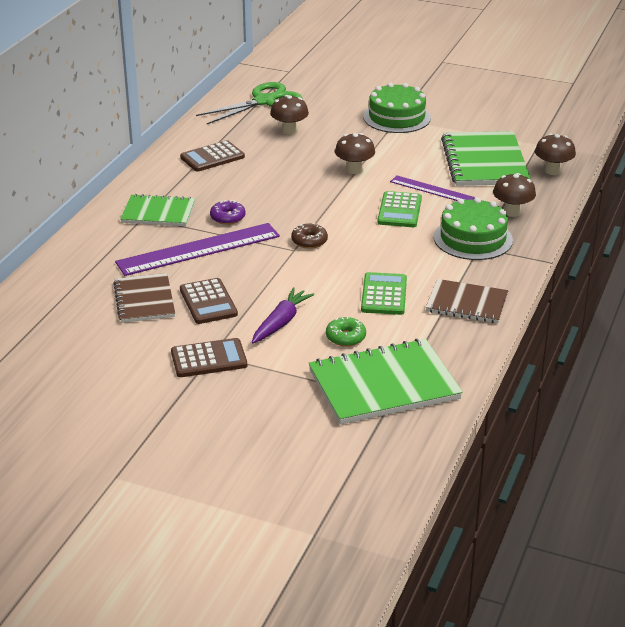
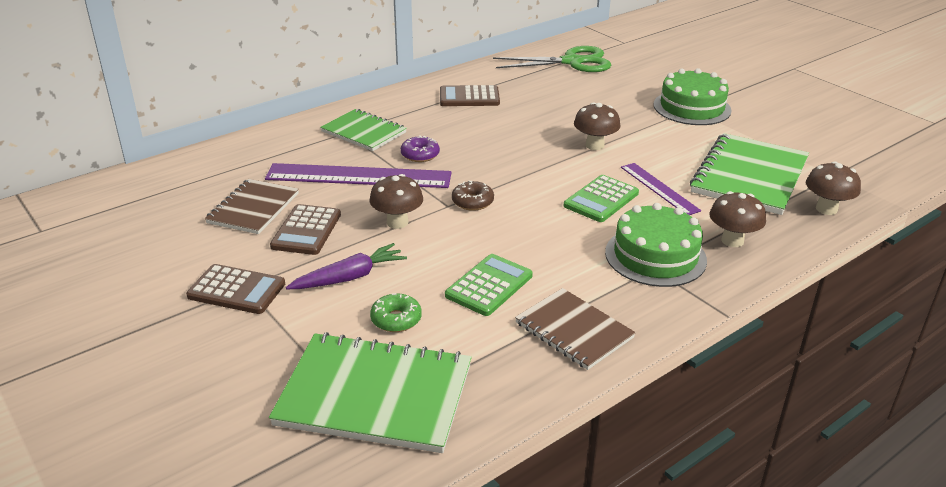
camera: 30 degrees right, 0 degrees up
brown mushroom [270,95,309,135] -> brown mushroom moved to [369,174,423,229]

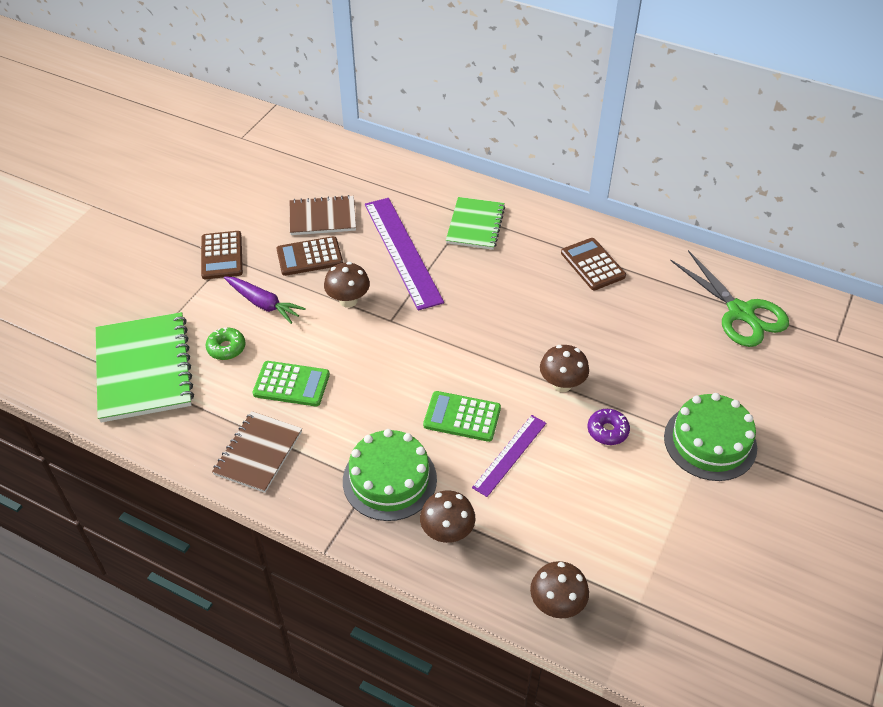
camera: 65 degrees right, 15 degrees up
purple donut [401,135,440,162] -> purple donut moved to [588,409,630,445]
brown donut [452,181,494,211] -> none
green notebook [690,133,809,215] -> none

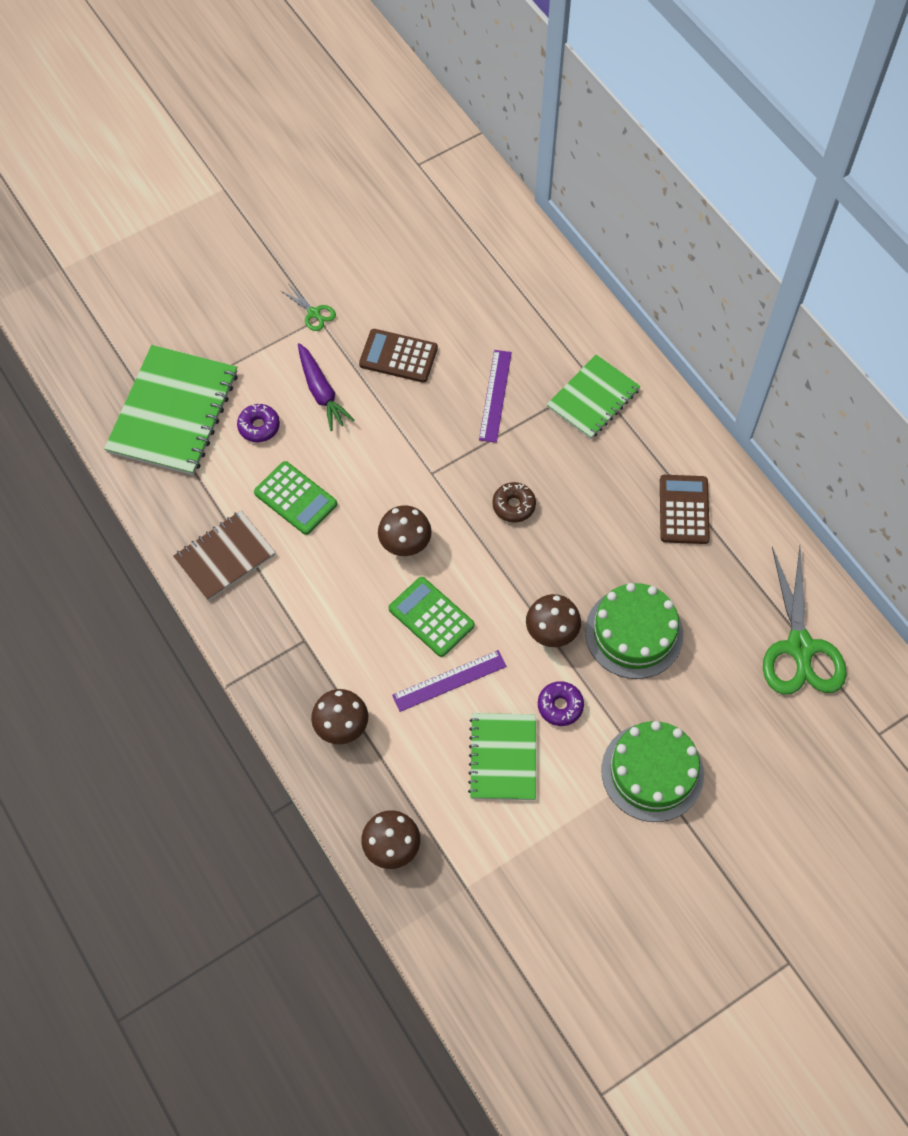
camera: 30 degrees right, 15 degrees up
brown calculator [201,231,243,279] -> green scissors [280,283,336,331]
green donut [206,328,246,360] -> purple donut [237,404,280,442]
brown notebook [289,195,356,235] -> none
brown mushroom [324,262,370,308] -> brown mushroom moved to [378,505,432,556]
green cake [343,429,437,521] -> green cake moved to [585,583,683,679]
purple ruler [365,198,444,311] -> purple ruler [479,350,512,443], size x0.57
none -> green notebook [468,713,536,800]
none -> brown donut [492,482,536,523]

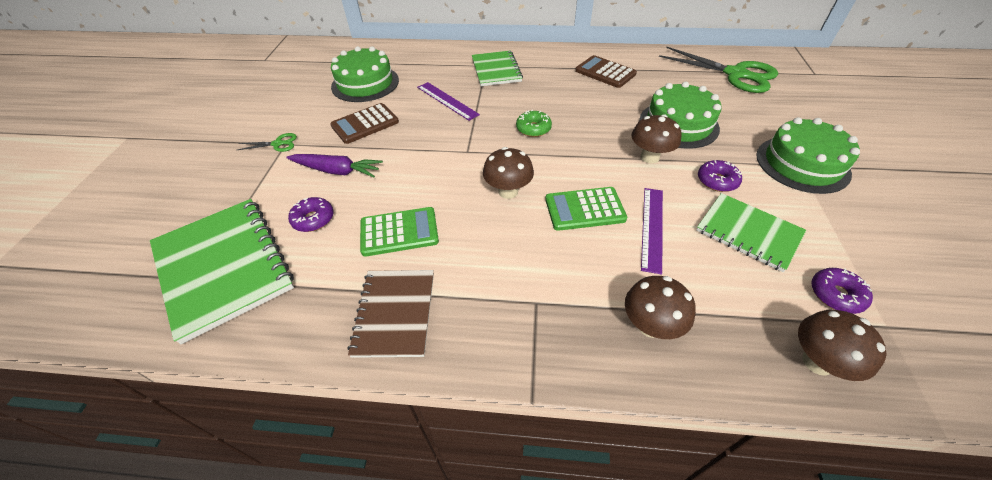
camera: 50 degrees left, 15 degrees down
brown donut [492,482,536,523] -> green donut [516,110,552,137]
none -> green cake [331,46,399,102]
none -> purple donut [811,268,873,314]

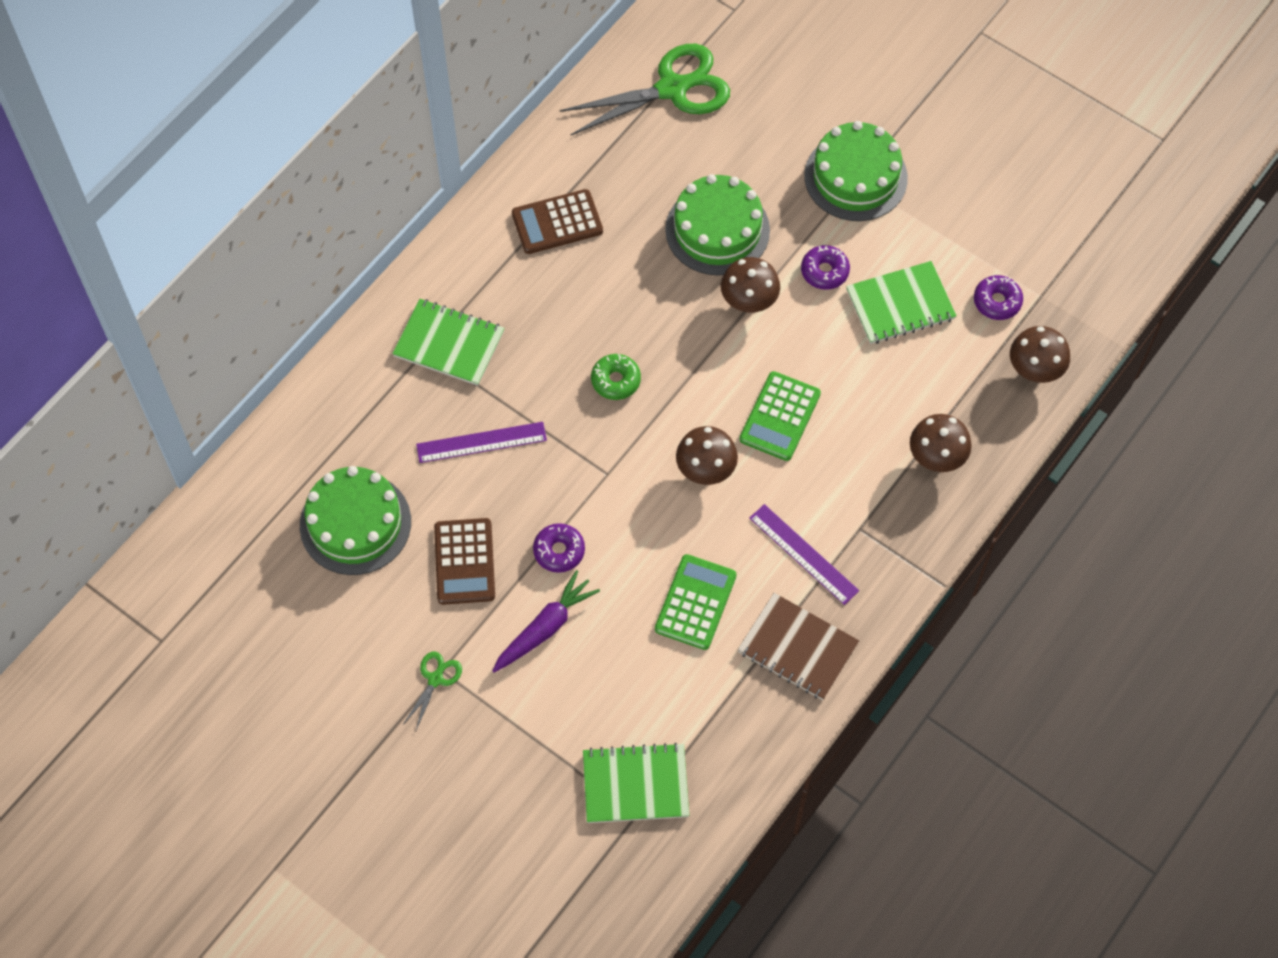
camera: 60 degrees left, 15 degrees up
green notebook [150,199,294,344] -> green notebook [583,743,689,823], size x0.62
purple donut [288,197,334,232] -> purple donut moved to [533,523,585,573]
purple ruler [641,188,663,275] -> purple ruler moved to [749,504,859,605]

